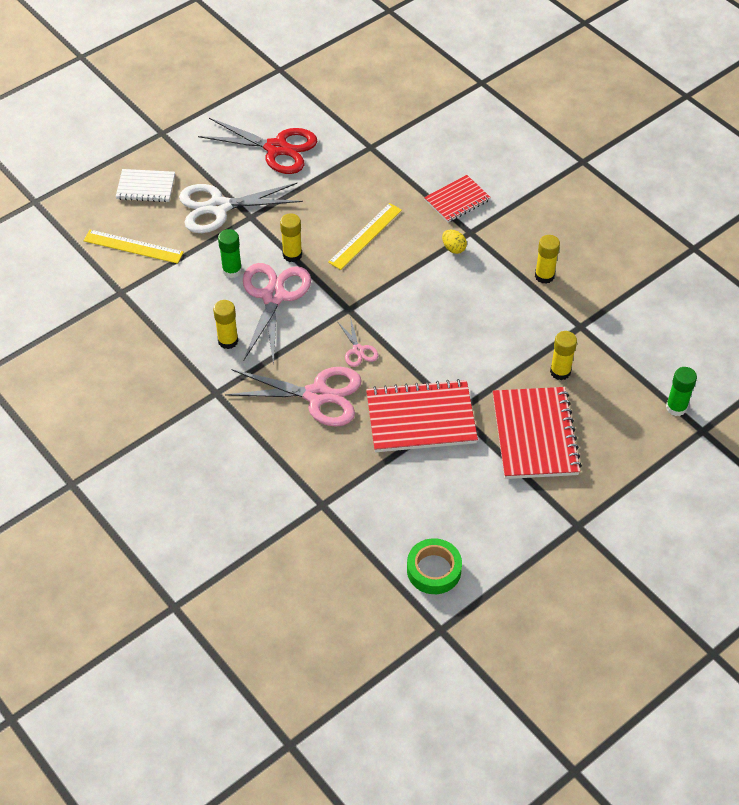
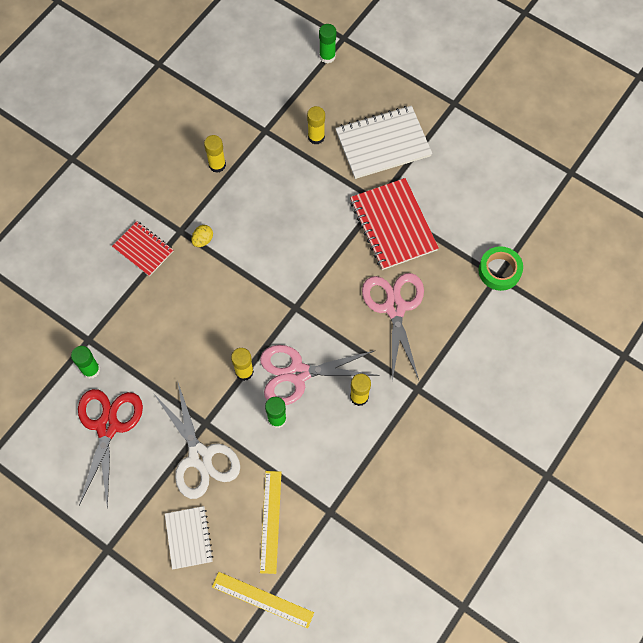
camera: 105 degrees left, 15 degrees up
yellow ruler [328,203,402,270] -> yellow ruler moved to [212,572,314,628]
pink scissors [337,317,378,367] -> none
green tape [407,538,462,594] -> green tape moved to [479,246,523,291]
red notebook [493,387,582,479] -> white notebook [335,106,432,179]
none -> green glue stick [71,346,100,379]

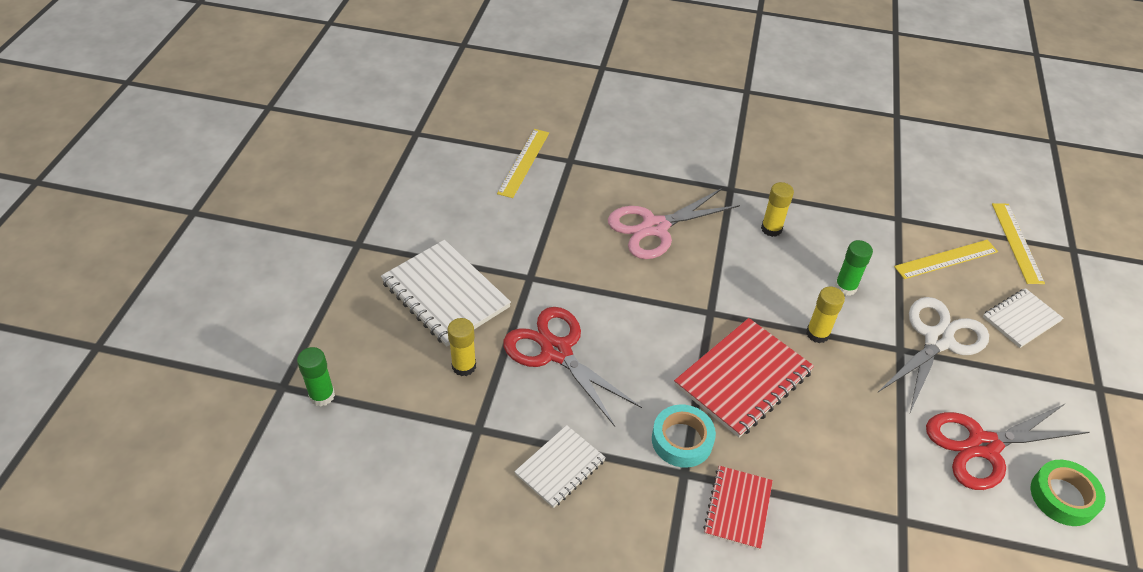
camera: 115 degrees left, 20 degrees down
green glue stick [71,346,100,379] -> none
yellow egg [191,225,213,247] -> turquoise tape [652,405,716,468]
yellow glue stick [204,135,226,173] -> white notebook [514,425,606,508]
pink scissors [260,345,380,405] -> none
red notebook [350,178,439,270] -> red notebook moved to [674,318,814,438]
green tape [479,246,523,291] -> green tape moved to [1031,460,1106,526]
none -> yellow ruler [497,129,549,198]
none -> red scissors [503,307,642,427]

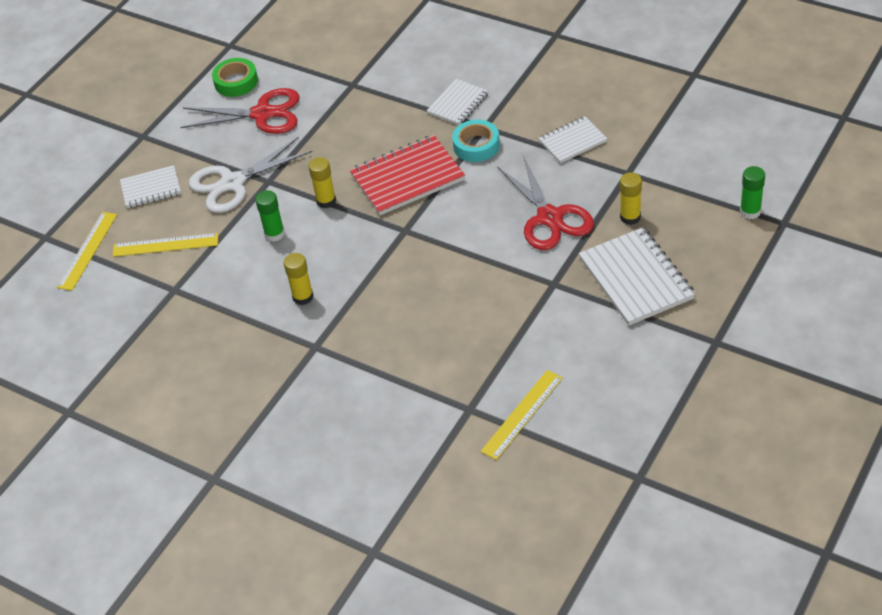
camera: 155 degrees left, 0 degrees up
pink scissors [608,188,740,259] -> none
red notebook [703,466,773,550] -> white notebook [427,79,488,125]

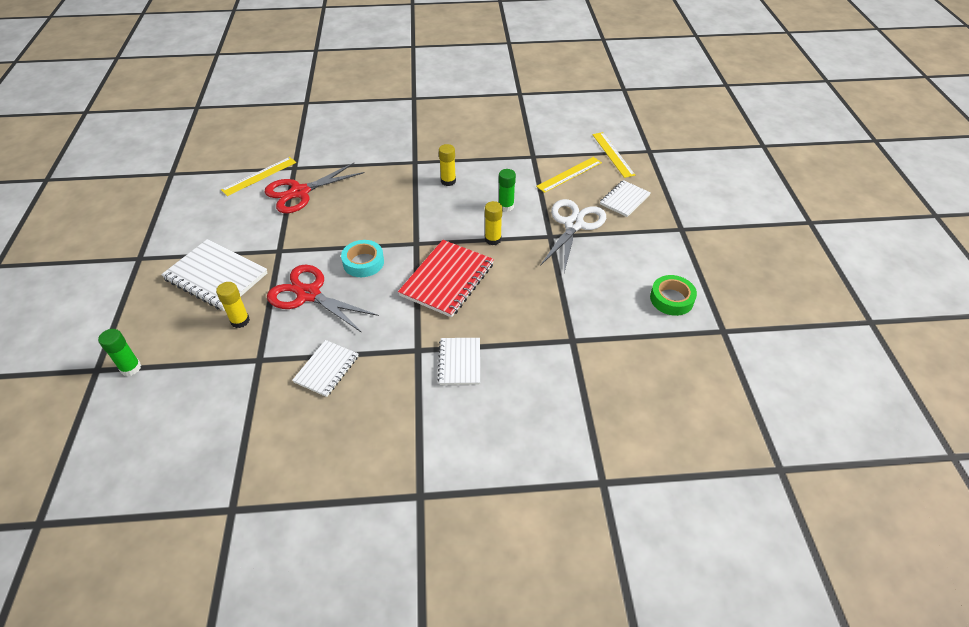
camera: 140 degrees right, 0 degrees up
red scissors [180,88,299,134] -> red scissors moved to [265,163,364,213]
turquoise tape [452,120,500,162] -> turquoise tape moved to [341,240,384,277]
yellow ruler [481,370,563,460] -> yellow ruler turned 45 degrees clockwise [221,157,296,196]

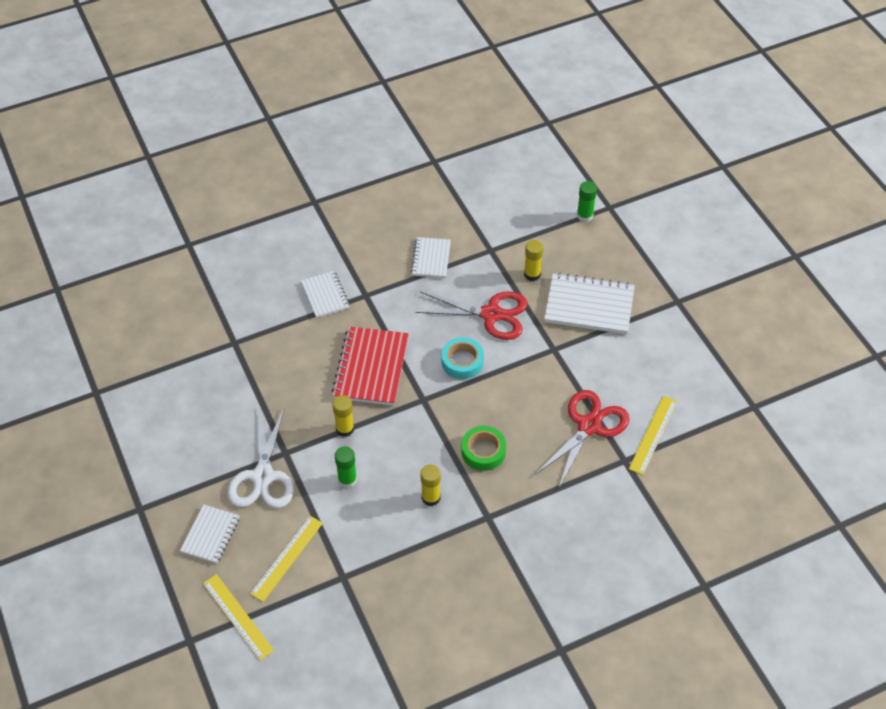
camera: 160 degrees right, 5 degrees up
green tape [650,275,697,316] -> green tape moved to [461,426,506,471]

